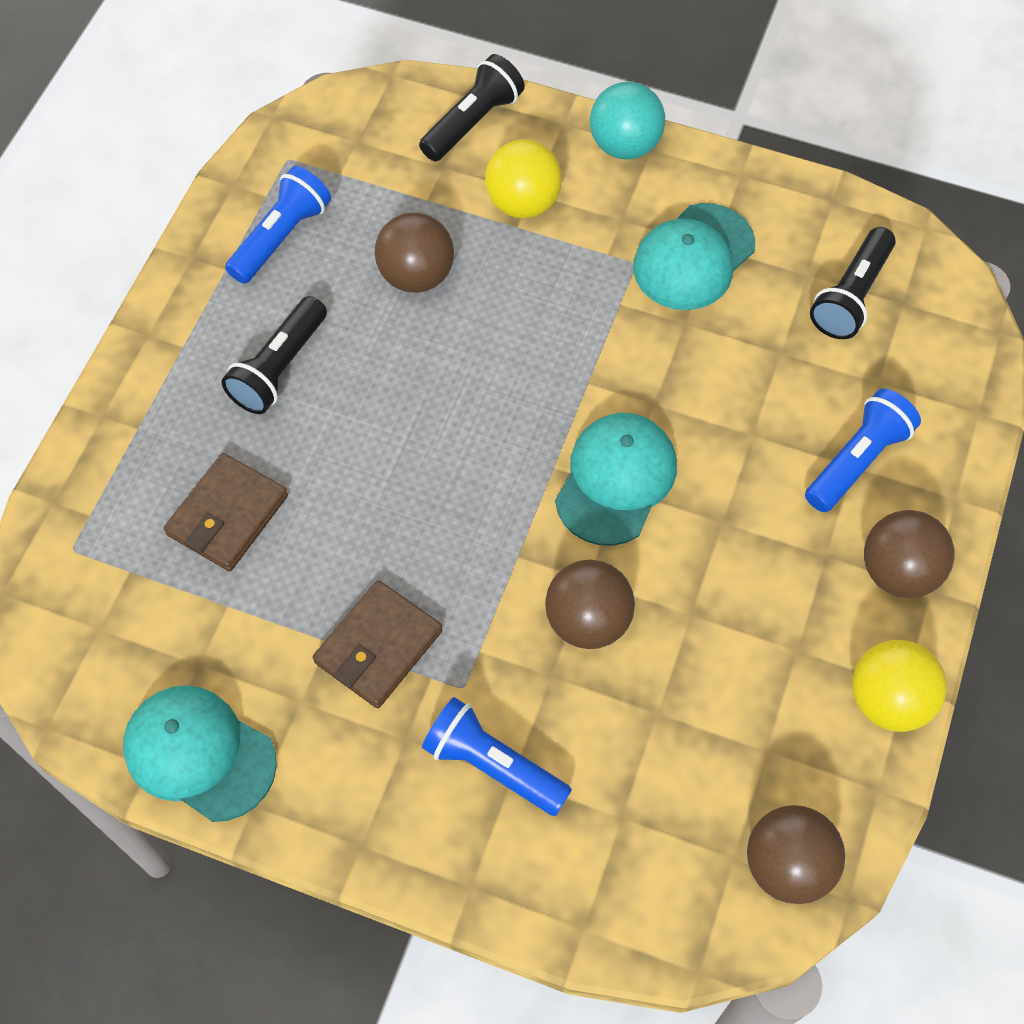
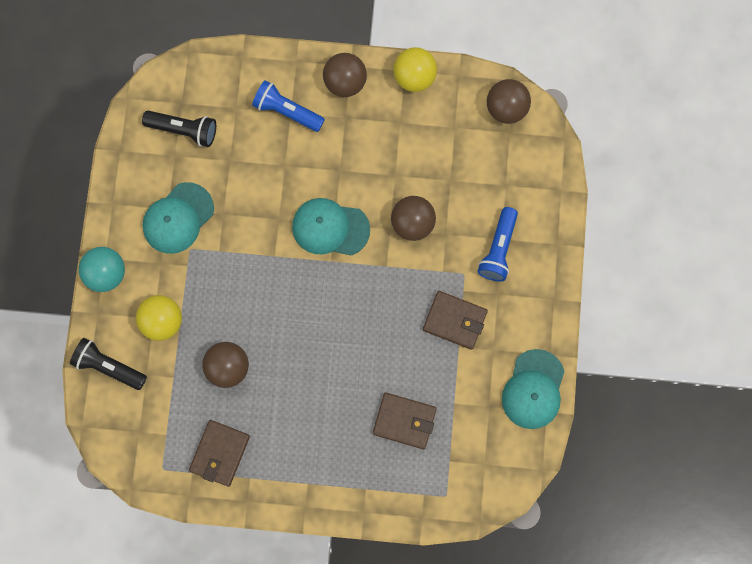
camera: 105 degrees left, 15 degrees up
black flashlight [222,296,327,414] -> none
blue flashlight [225,166,331,284] -> brown wallet [189,420,250,487]
turquoise cap [633,203,755,310] -> turquoise cap turned 105 degrees clockwise [143,182,214,254]

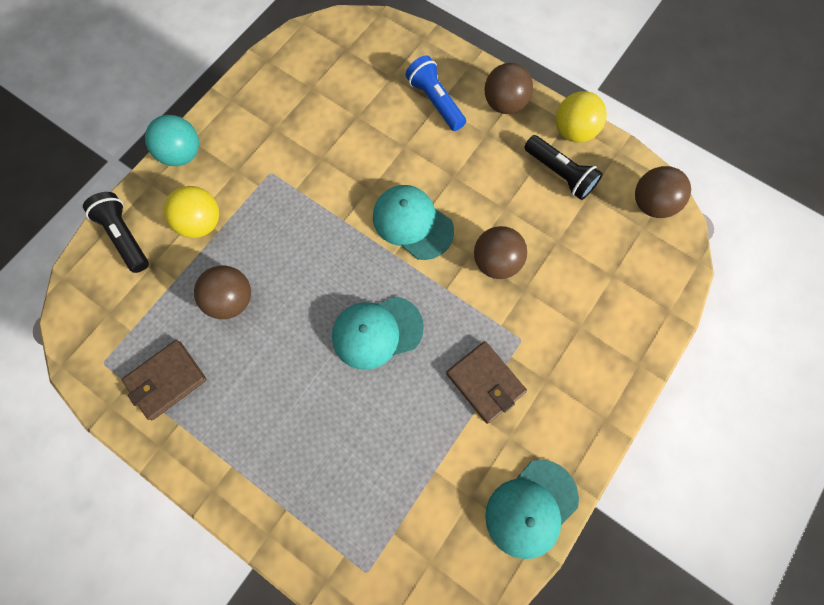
camera: 30 degrees right, 5 degrees down
black flashlight [142,111,216,147] -> black flashlight moved to [524,135,603,200]
turquoise cap [143,182,214,254] -> turquoise cap moved to [332,297,424,370]
brown wallet [373,392,437,449] -> none
blue flashlight [477,207,518,281] -> none

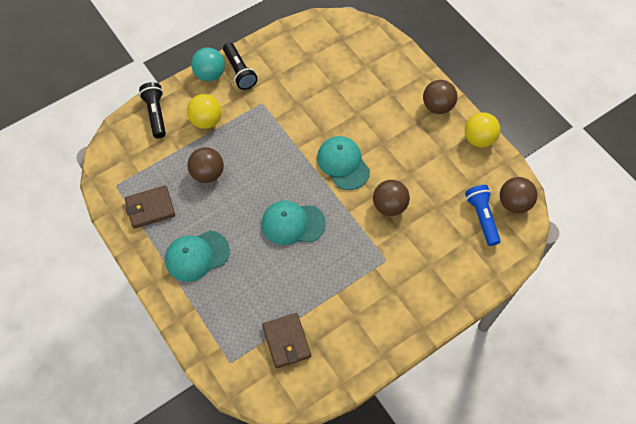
camera: 20 degrees right, 10 degrees down
blue flashlight [405,55,466,131] -> blue flashlight moved to [465,185,501,246]
brown wallet [446,341,527,424] -> brown wallet moved to [262,313,311,368]
turquoise cap [485,460,579,559] -> turquoise cap moved to [165,231,230,282]
black flashlight [524,135,603,200] -> black flashlight moved to [223,42,258,90]

